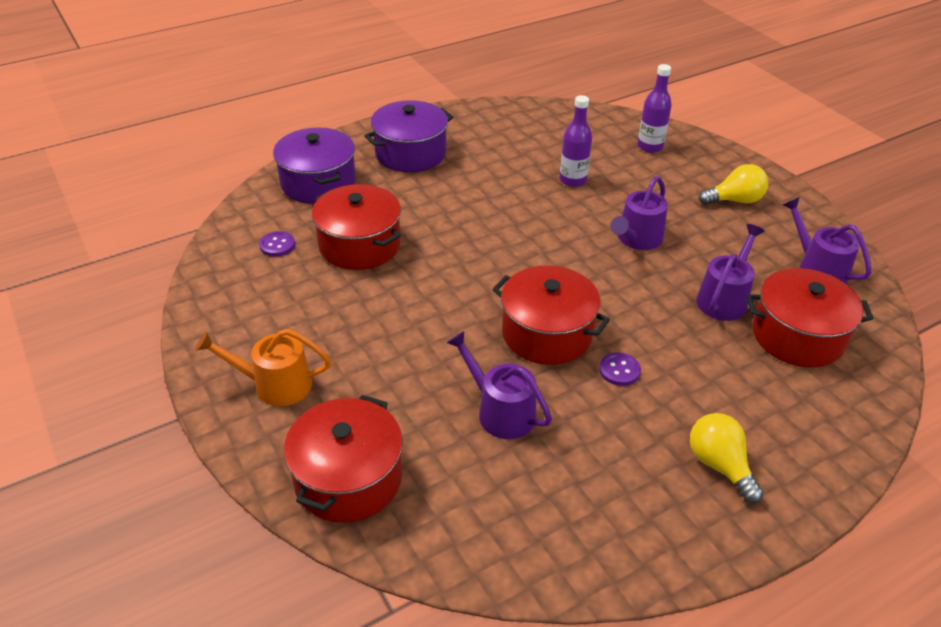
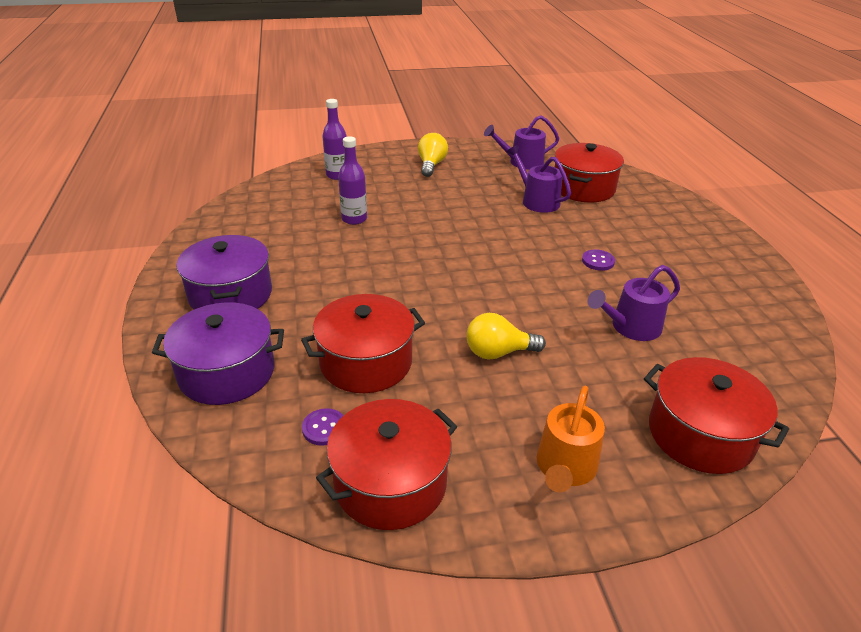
camera: 70 degrees left, 5 degrees down
red pot [492,265,610,365] -> red pot moved to [316,399,457,530]
purple watering can [611,176,668,250] -> none
yellow light bulb [690,413,764,503] -> yellow light bulb moved to [466,313,546,360]

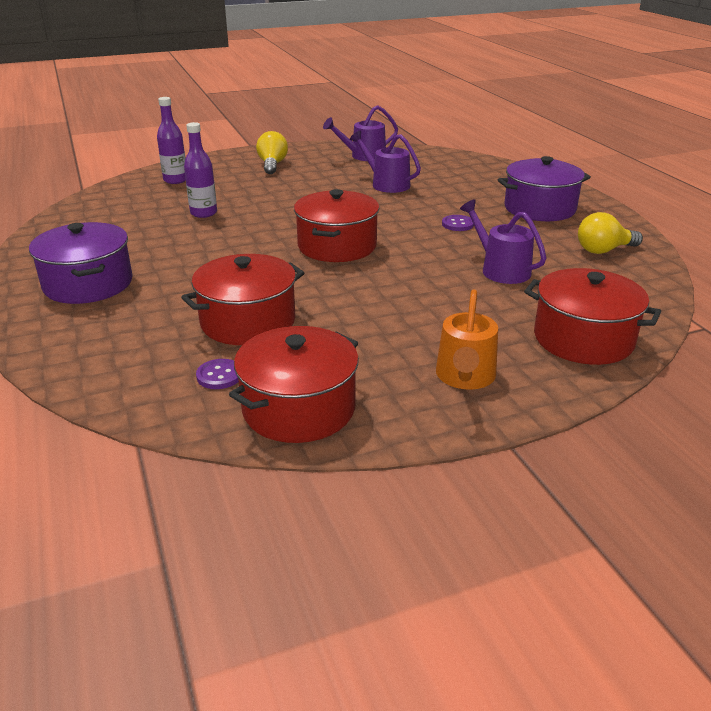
camera: 10 degrees left, 5 degrees down
purple pot [152,302,284,405] -> purple pot moved to [498,156,591,221]
yellow light bulb [466,313,546,360] -> yellow light bulb moved to [578,212,643,254]
red pot [555,143,624,202] -> red pot moved to [294,189,380,262]
purple watering can [588,265,680,341] -> purple watering can turned 90 degrees clockwise [460,199,546,284]

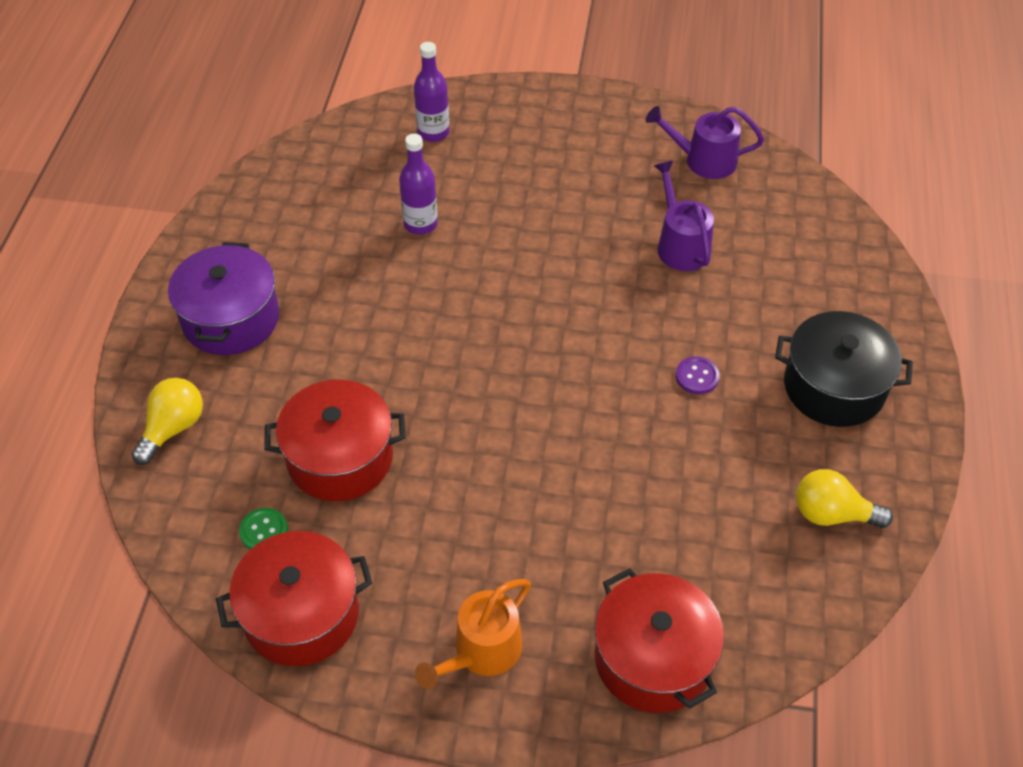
camera: 30 degrees right, 20 degrees up
purple button [196,359,239,389] -> green button [239,508,288,550]
yellow light bulb [256,131,288,174] -> yellow light bulb moved to [132,378,203,465]
red pot [294,189,380,262] -> none
purple watering can [460,199,546,284] -> none
purple pot [498,156,591,221] -> black pot [775,311,913,427]

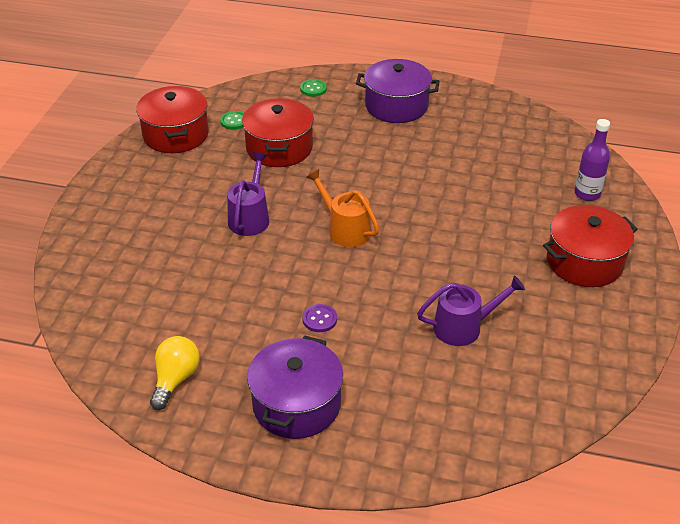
camera: 95 degrees right, 10 degrees down
yellow light bulb [132,378,203,465] -> green button [300,79,327,97]
purple bottle [399,134,438,235] -> none
orange watering can [415,579,531,689] -> orange watering can moved to [306,169,379,247]
red pot [594,568,724,713] -> red pot moved to [543,205,638,287]
purple watering can [646,106,764,179] -> purple watering can moved to [227,152,269,236]
black pot [775,311,913,427] -> purple pot [247,336,343,439]

